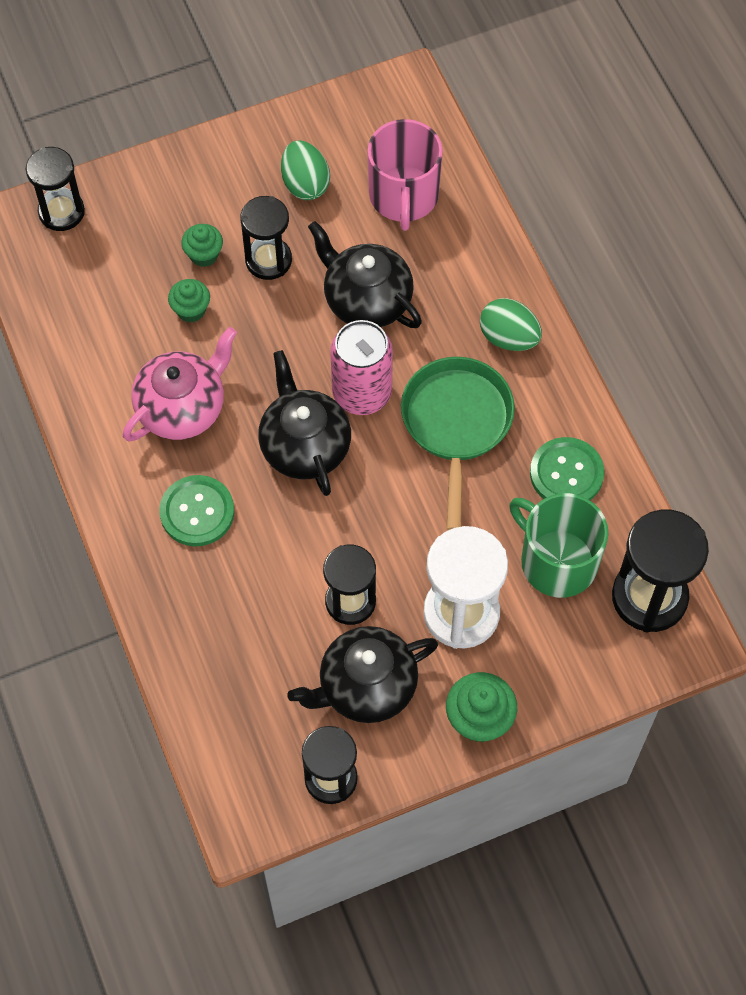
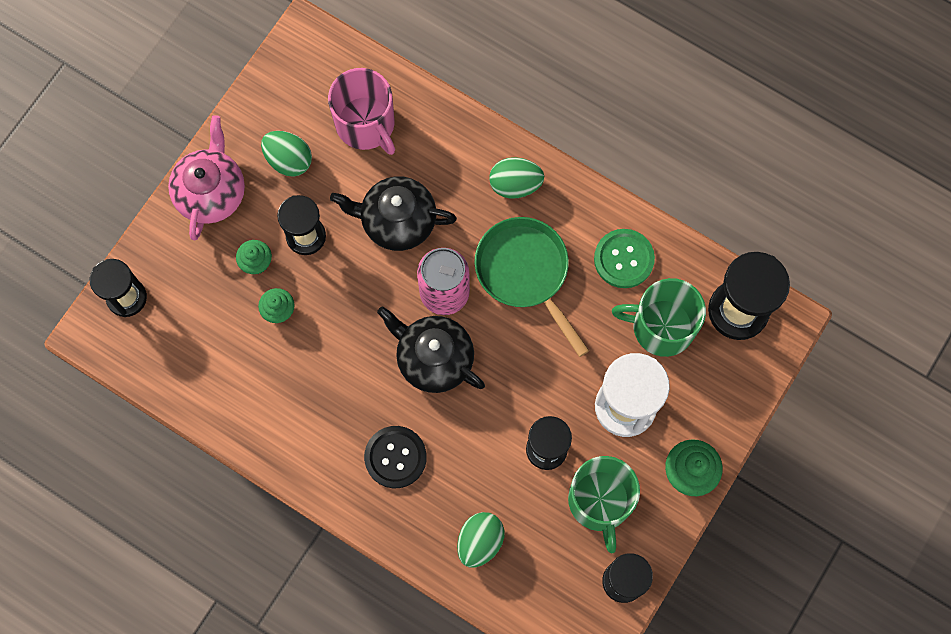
camera: 35 degrees left, 10 degrees up
pink teapot [123,327,237,441] -> pink teapot moved to [168,115,245,240]
green button [159,475,234,546] -> black button [364,426,427,488]
black teapot [287,626,438,723] -> green mug [568,456,640,554]
none -> green egg [457,512,504,568]

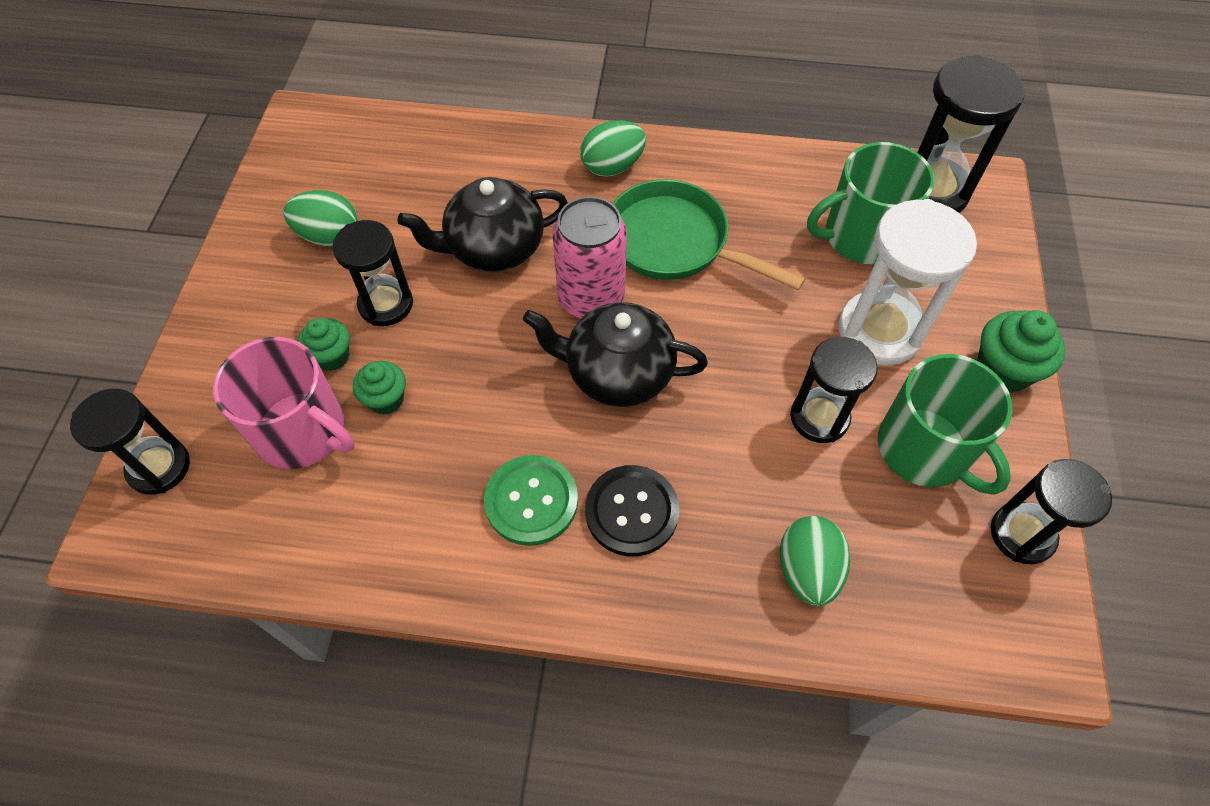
camera: 25 degrees left, 15 degrees down
pink teapot [168,115,245,240] -> none
pink mug [328,68,395,155] -> pink mug moved to [213,337,354,469]
green button [594,229,655,288] -> green button moved to [484,455,578,546]

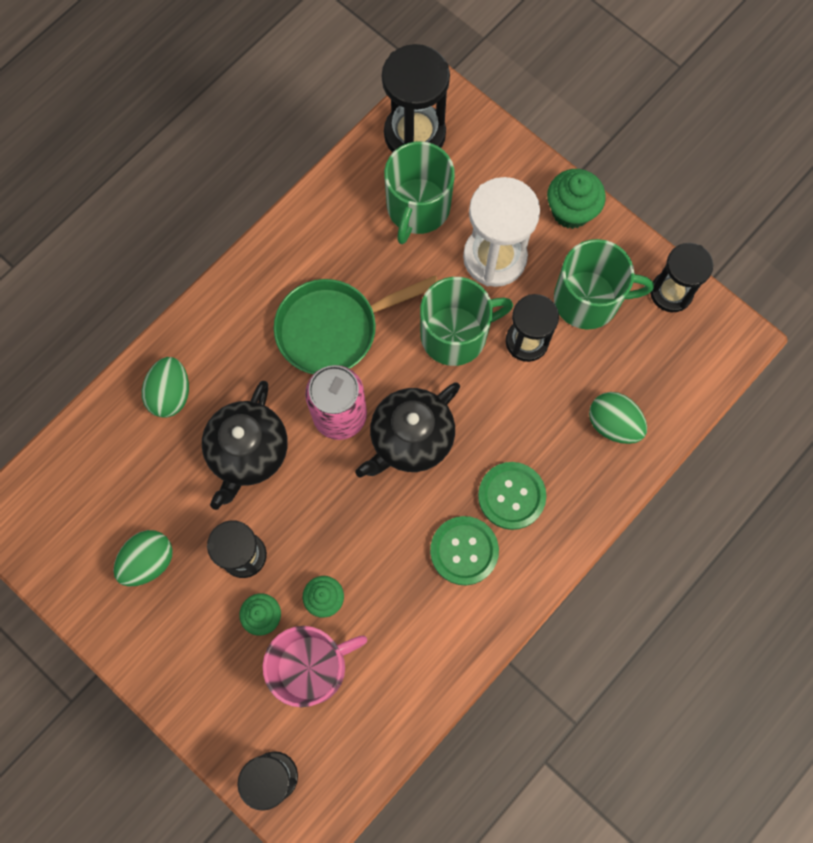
camera: 55 degrees left, 15 degrees up
green egg [580,120,646,177] -> green egg moved to [142,357,189,418]
black button [585,465,679,556] -> green button [478,462,546,530]
none -> green mug [420,277,513,366]

